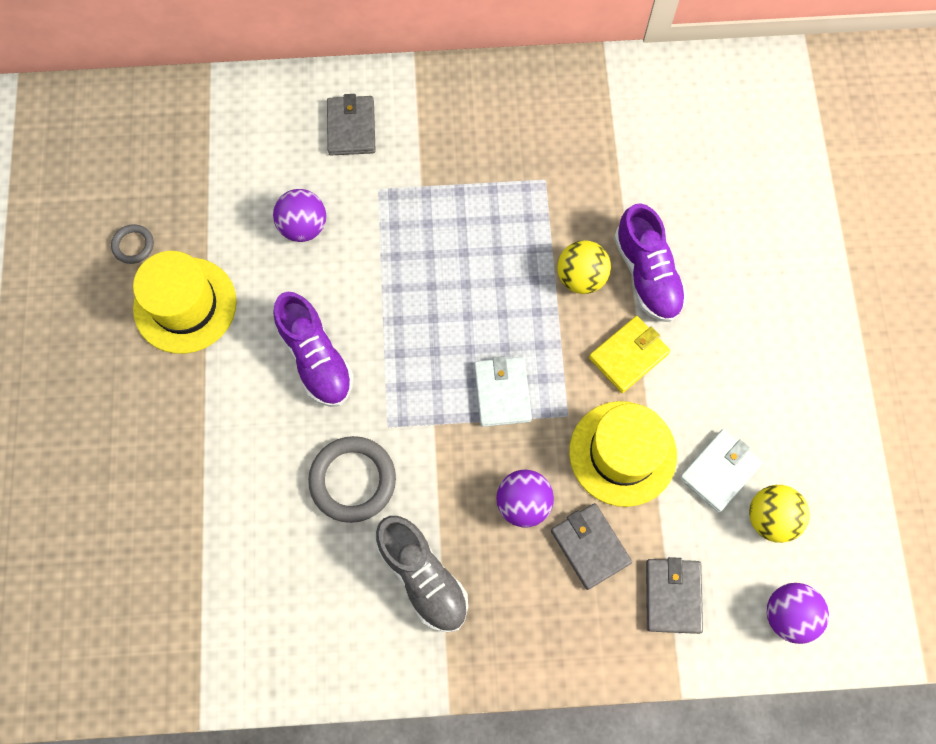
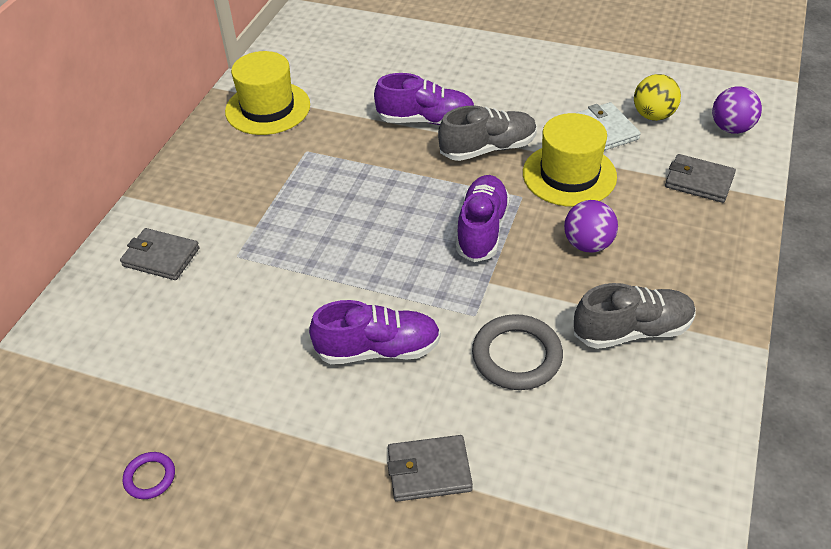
camera: 65 degrees left, 25 degrees down
grey ring [111,224,154,264] -> purple ring [123,452,175,499]
yellow hat [133,251,237,354] -> yellow hat moved to [225,51,310,135]
purple ball [273,189,326,242] -> none
white wallet [474,356,532,427] -> purple shoe [456,175,510,262]
grey wallet [551,503,632,590] -> grey wallet moved to [387,435,473,502]
yellow ball [557,240,611,294] -> none
yellow wallet [589,316,670,393] -> grey shoe [438,105,537,161]

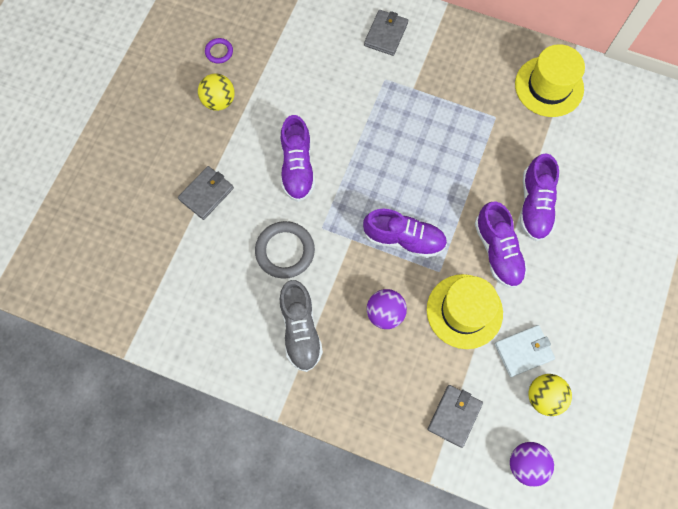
camera: 90 degrees right, 25 degrees up
grey wallet [387,435,473,502] -> grey wallet turned 45 degrees clockwise [178,166,234,220]
grey shoe [438,105,537,161] -> purple shoe [475,202,527,288]
none -> yellow ball [198,74,235,111]

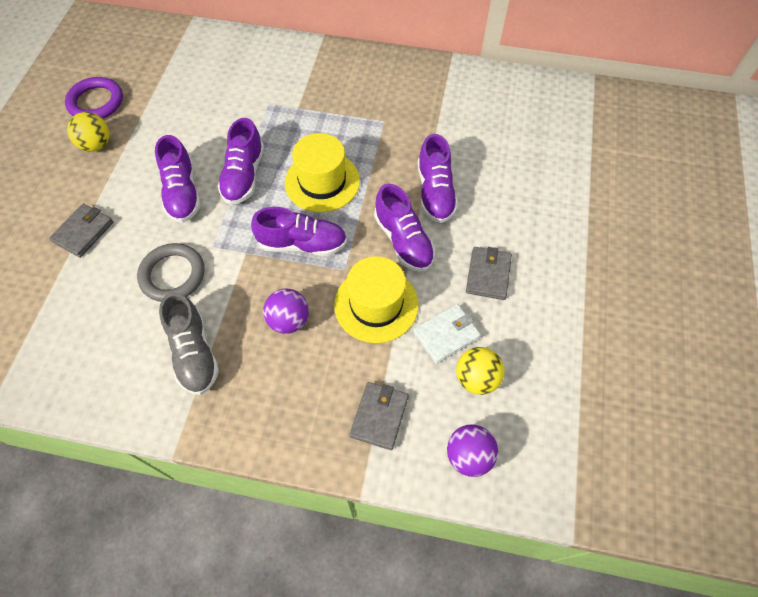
camera: 10 degrees left, 10 degrees down
purple ring [205,38,233,63] -> purple ring [65,77,123,119], size x1.91
grey wallet [364,10,408,56] -> grey wallet moved to [466,247,512,300]
yellow hat [515,44,585,117] -> yellow hat moved to [285,133,360,213]
none -> purple shoe [218,118,264,205]

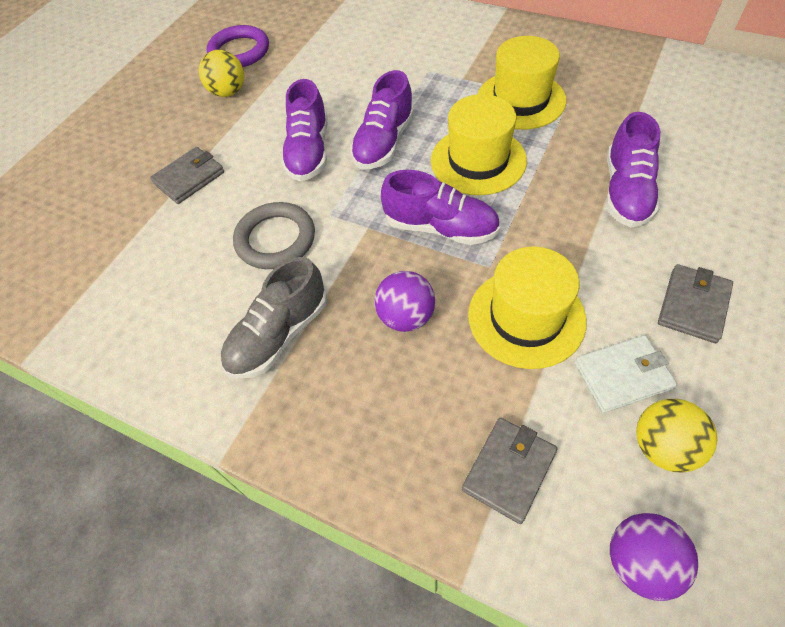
camera: 20 degrees right, 5 degrees down
grey shoe [159,292,219,395] -> grey shoe turned 45 degrees clockwise [221,257,327,378]
purple shoe [374,184,435,272] -> none
none -> yellow hat [478,36,566,130]

